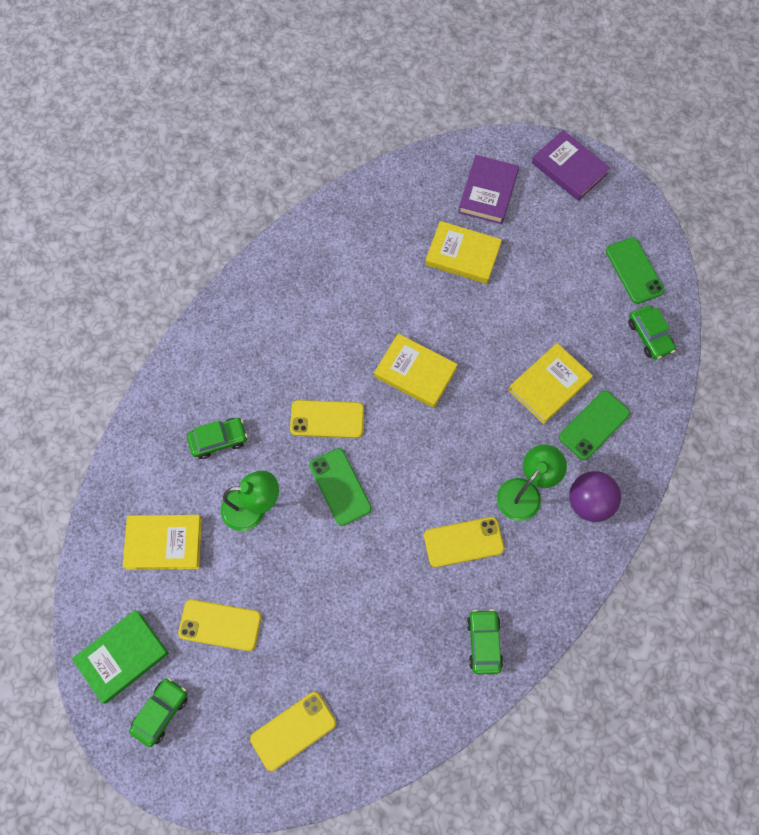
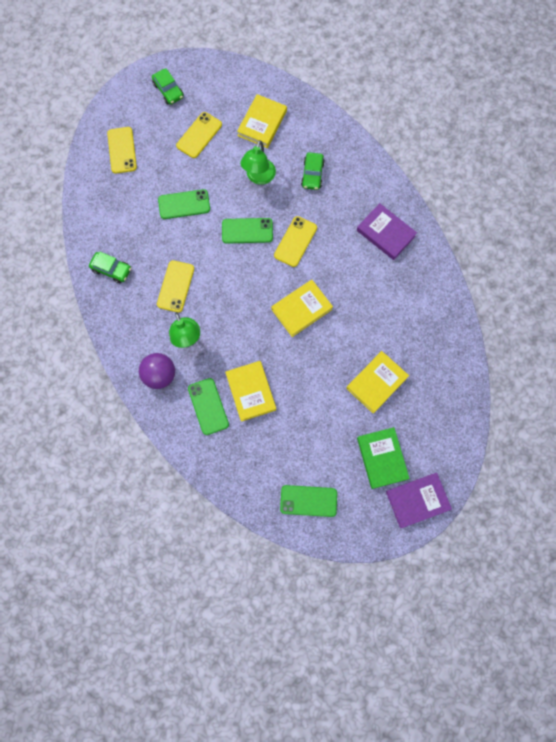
camera: 115 degrees right, 5 degrees up
green book [72,610,169,703] -> green book moved to [357,427,410,489]
purple book [458,155,519,224] -> purple book moved to [357,203,417,260]
green car [628,305,676,359] -> none
none -> green phone [158,189,210,219]

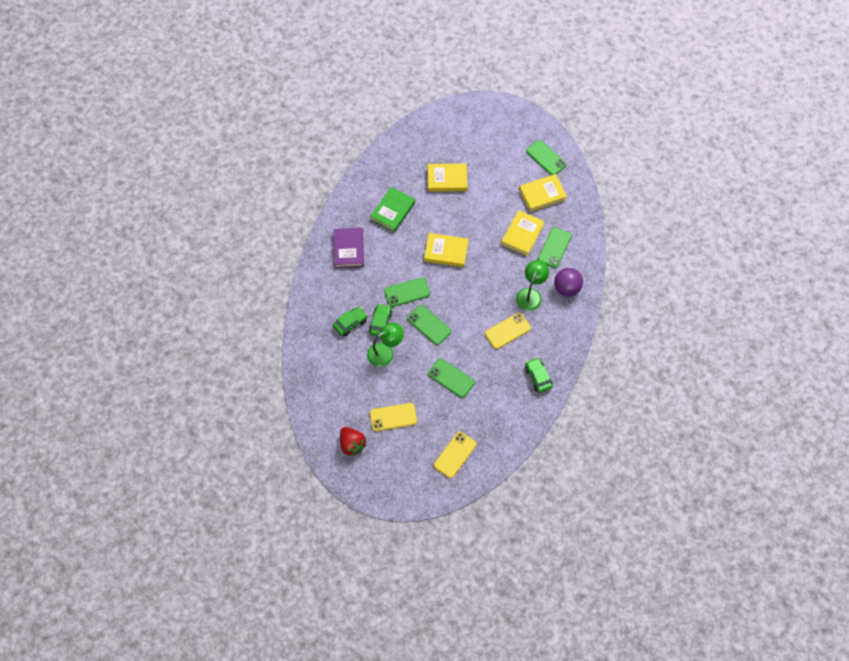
camera: 135 degrees left, 10 degrees down
green car [152,68,184,105] -> green car moved to [369,303,392,336]
yellow book [237,94,287,148] -> yellow book moved to [519,174,567,212]
yellow phone [274,216,317,267] -> green phone [384,277,430,307]
green book [357,427,410,489] -> green book moved to [370,187,415,232]
purple book [386,473,452,528] -> none
none -> red strawberry [340,427,366,456]

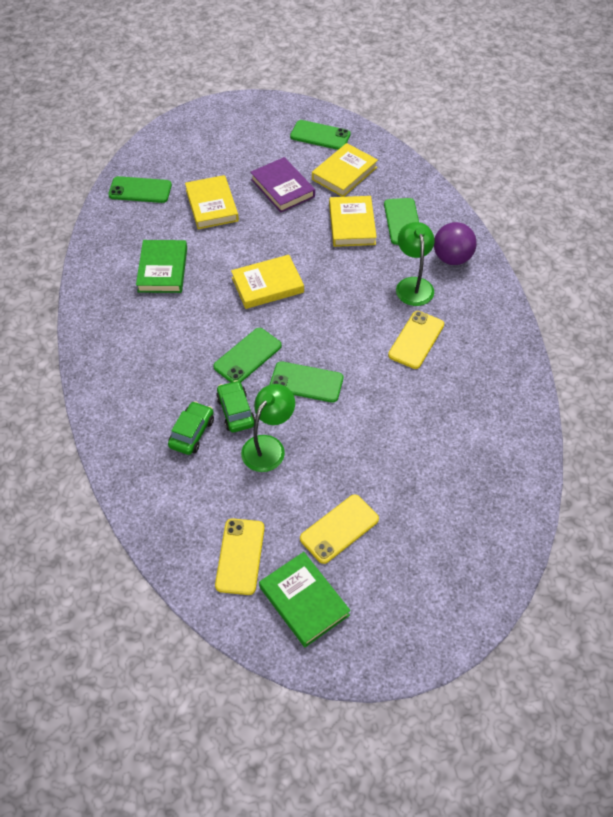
camera: 30 degrees left, 10 degrees down
purple book [334,228,364,268] -> purple book moved to [250,157,315,213]
red strawberry [340,427,366,456] -> green book [259,552,351,647]
yellow book [428,163,468,192] -> yellow book turned 75 degrees counterclockwise [185,175,239,229]
green phone [428,358,475,398] -> green phone moved to [108,176,172,203]
yellow phone [434,432,477,478] -> yellow phone moved to [215,518,265,595]
green car [525,358,553,393] -> none

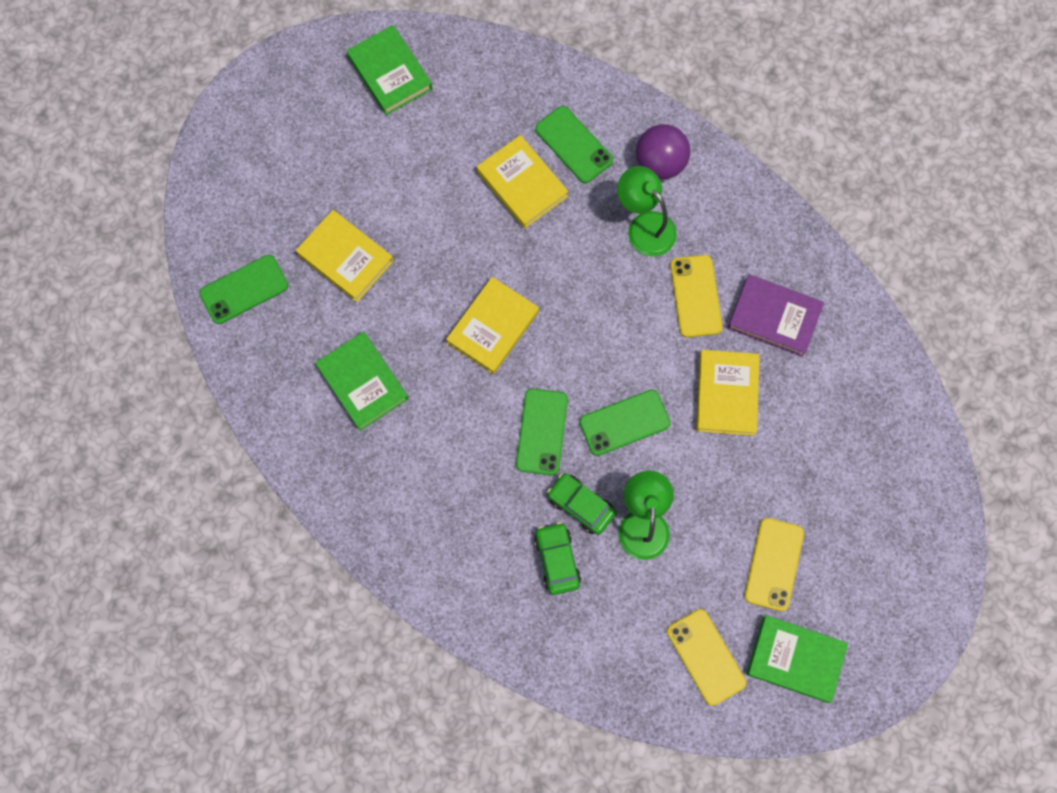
camera: 35 degrees left, 20 degrees up
purple book [250,157,315,213] -> purple book moved to [728,274,824,357]
green phone [290,120,351,150] -> green book [346,25,433,115]
yellow book [312,143,378,197] -> yellow book moved to [696,350,760,436]

